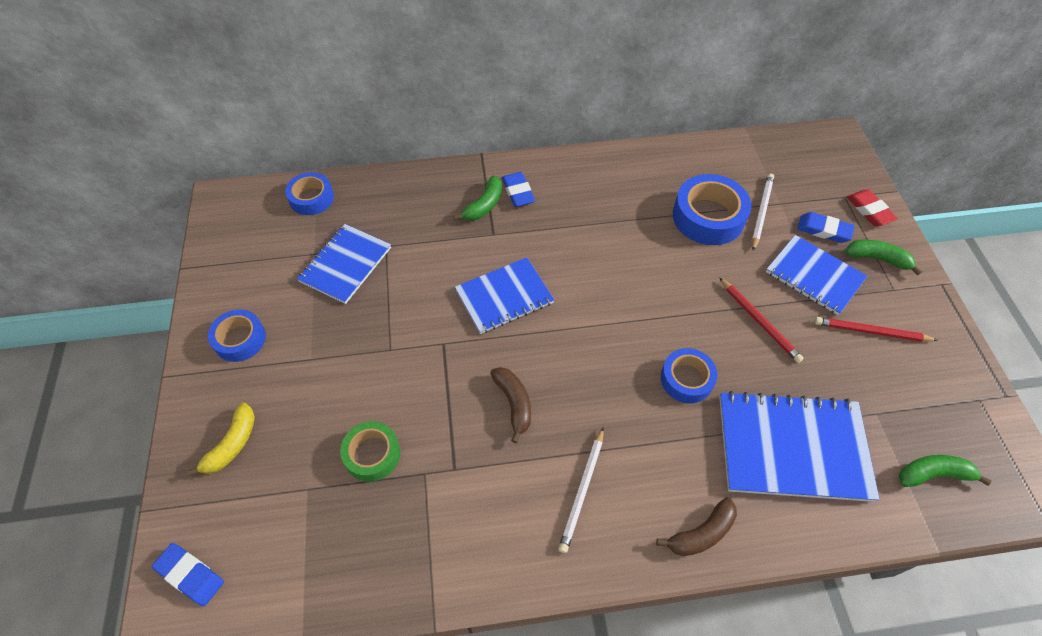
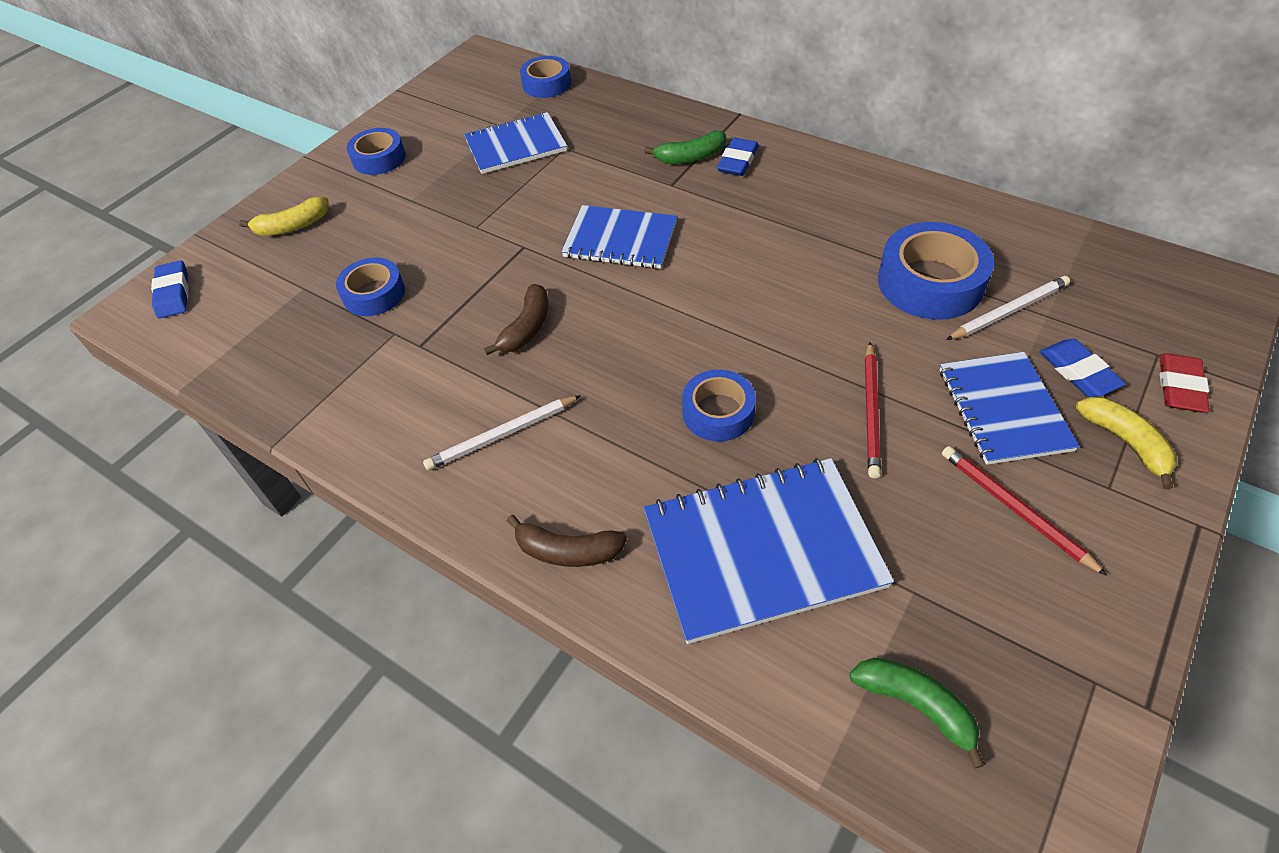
camera: 45 degrees right, 5 degrees down
green tape [340,421,400,482] -> blue tape [336,258,405,316]
blue notebook [719,391,880,502] -> blue notebook turned 60 degrees counterclockwise [644,458,894,644]
green banana [845,240,922,275] -> yellow banana [1076,397,1177,489]

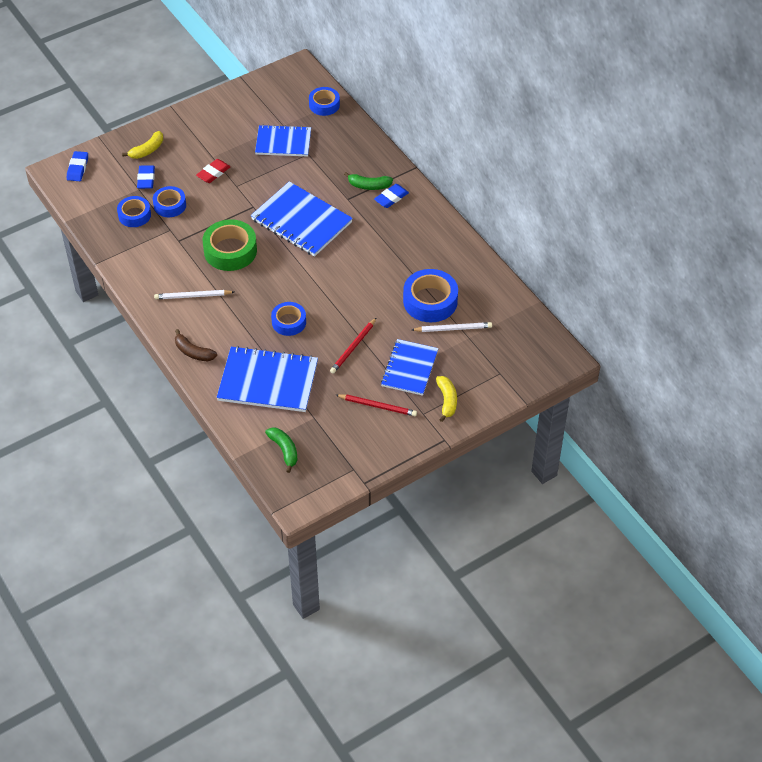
camera: 20 degrees right, 0 degrees up
yellow banana [239,197,329,236] -> yellow banana turned 45 degrees counterclockwise [122,131,163,159]
blue tape [347,128,405,175] -> blue tape moved to [117,196,151,227]
brown banana [484,284,549,355] -> green tape [202,219,257,271]
blue notebook [561,205,677,269] -> blue notebook [251,181,353,256], size x1.50
red pencil [942,446,1107,576] -> red pencil turned 120 degrees clockwise [336,394,417,416]
blue eraser [1039,339,1126,397] -> blue eraser moved to [137,165,155,189]
red eraser [1159,353,1210,412] -> red eraser moved to [196,159,231,183]

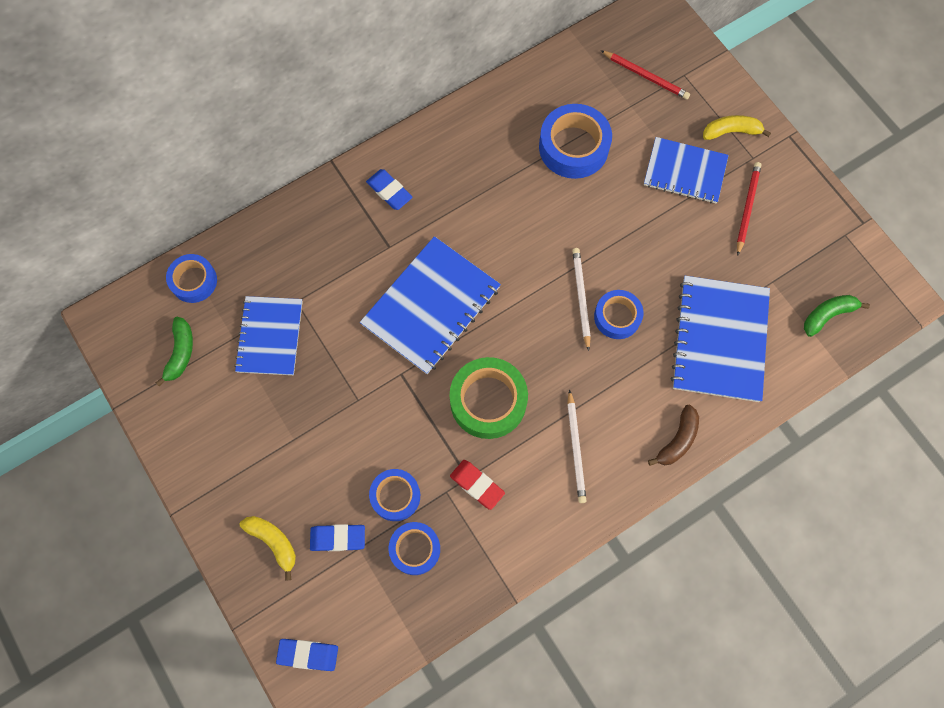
camera: 90 degrees left, 20 degrees up
red eraser [196,159,231,183] -> red eraser moved to [450,460,505,510]
red pencil [330,317,377,374] -> red pencil moved to [601,50,690,99]
green banana [344,172,393,190] -> green banana moved to [156,317,193,386]
white pencil [412,322,492,332] -> white pencil moved to [572,248,591,351]

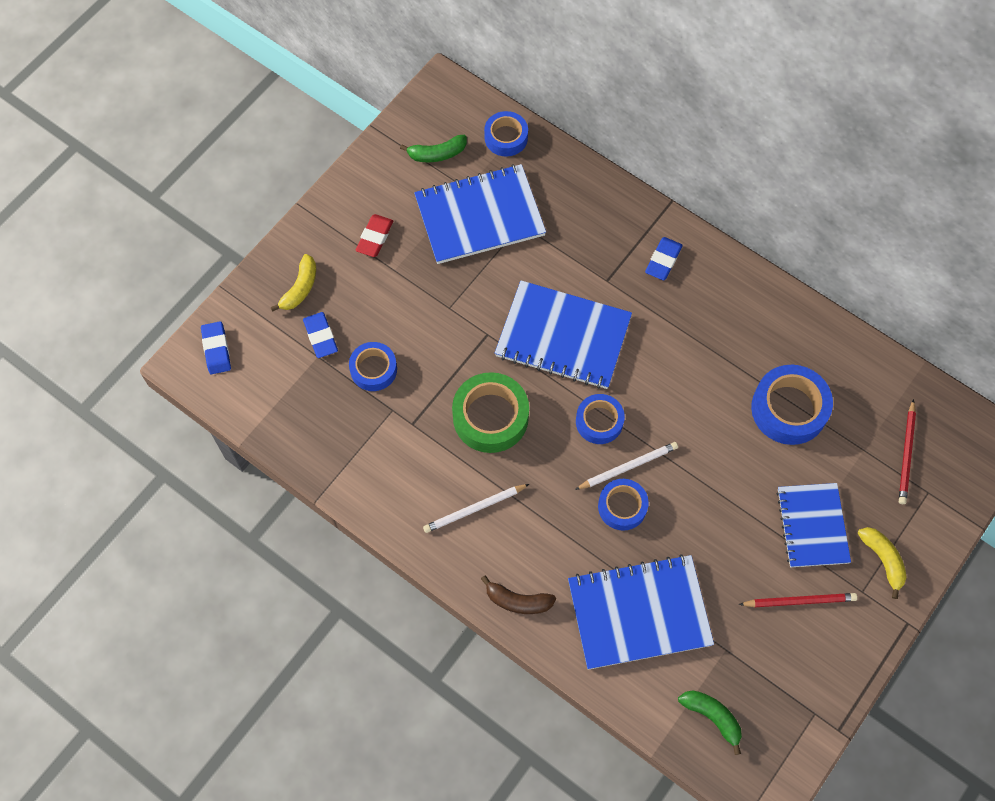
camera: 70 degrees right, 5 degrees down
blue notebook [234,296,303,375] -> blue notebook [414,164,546,264], size x1.50
blue tape [389,522,440,575] -> blue tape moved to [576,394,625,444]
red eraser [450,460,505,510] -> red eraser moved to [356,214,393,257]

